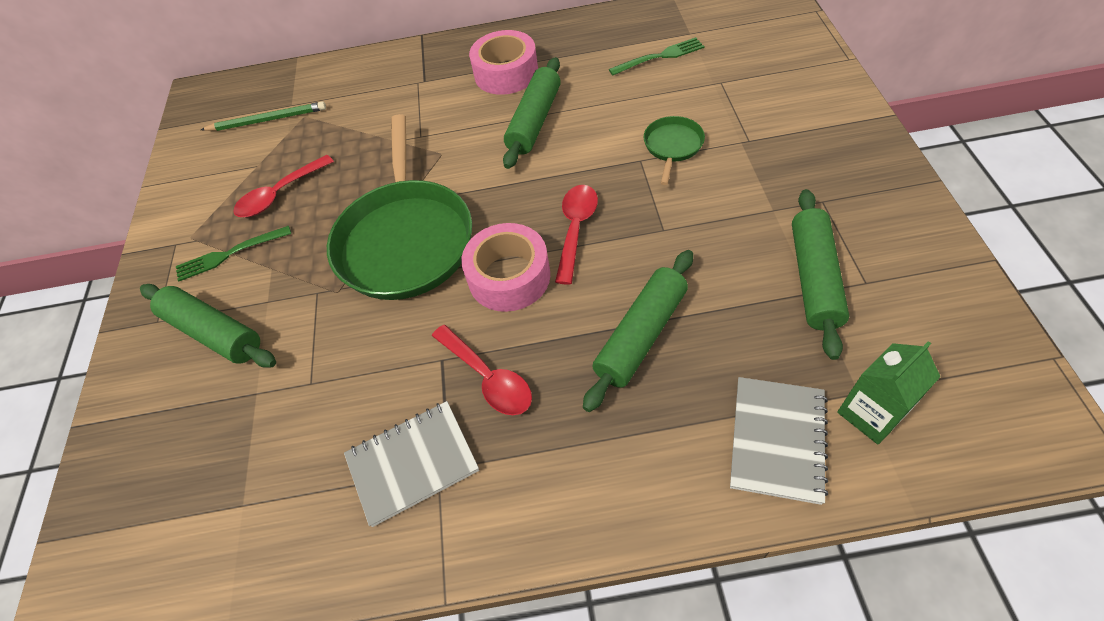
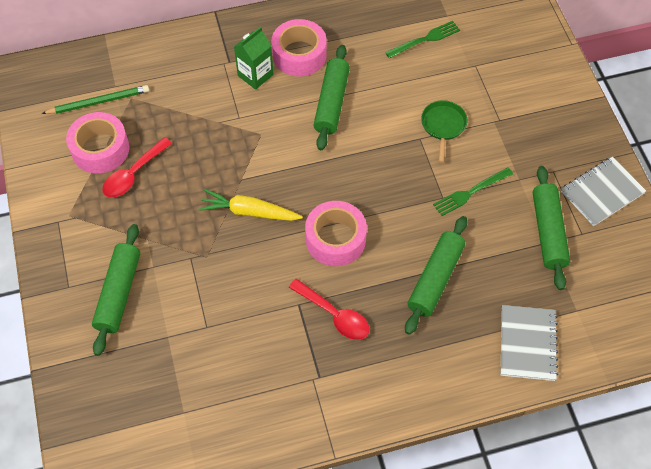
camera: 15 degrees left, 5 degrees up
green rolling pin [140,284,276,368] -> green rolling pin turned 75 degrees clockwise [92,224,140,356]
green fork [176,226,291,282] -> green fork moved to [433,167,513,216]
green pan [327,114,472,300] -> yellow carrot [198,189,303,221]
grey notebook [344,401,479,527] -> grey notebook moved to [561,157,646,226]
red spoon [555,185,598,285] -> none
green carton [837,341,941,444] -> green carton moved to [234,26,274,90]
none -> pink tape [66,112,129,174]

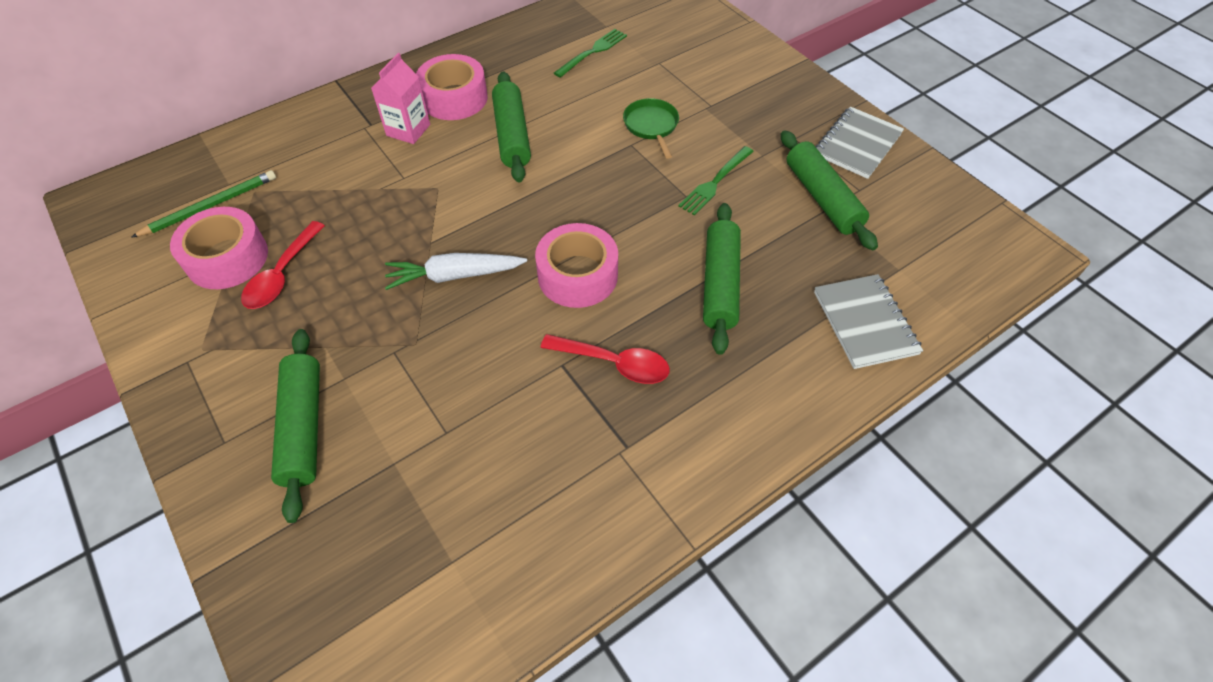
camera: 20 degrees left, 5 degrees down
yellow carrot [198,189,303,221] -> white carrot [385,253,527,290]
green carton [234,26,274,90] -> pink carton [371,53,430,144]

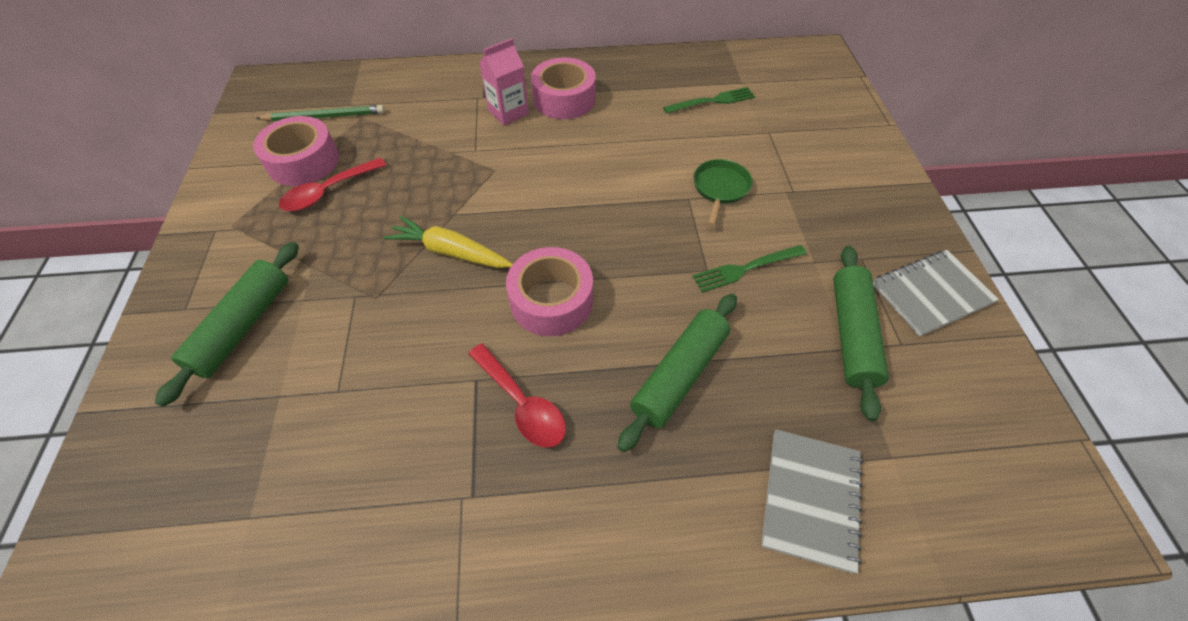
camera: 30 degrees right, 0 degrees up
white carrot [385,253,527,290] -> yellow carrot [383,216,513,268]
green rolling pin [492,72,531,182] -> none

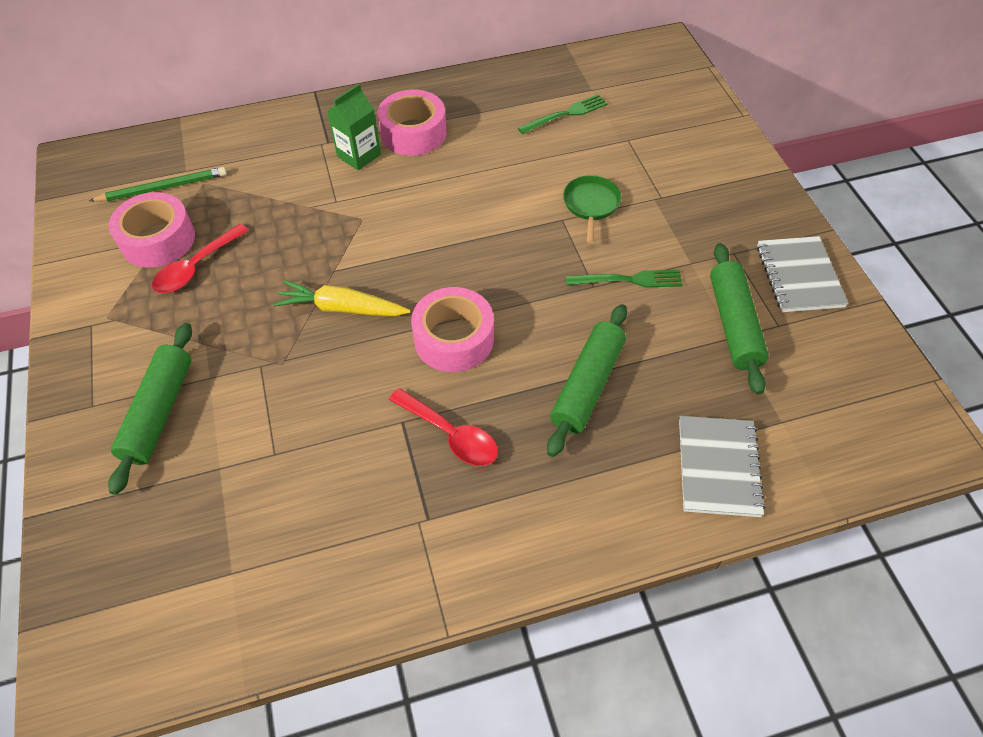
camera: 10 degrees left, 0 degrees up
pink carton [479,38,529,125] -> green carton [327,84,381,171]
green fork [692,245,807,293] -> green fork turned 150 degrees counterclockwise [566,270,683,288]
grey notebook [873,250,999,336] -> grey notebook turned 60 degrees counterclockwise [757,236,848,312]

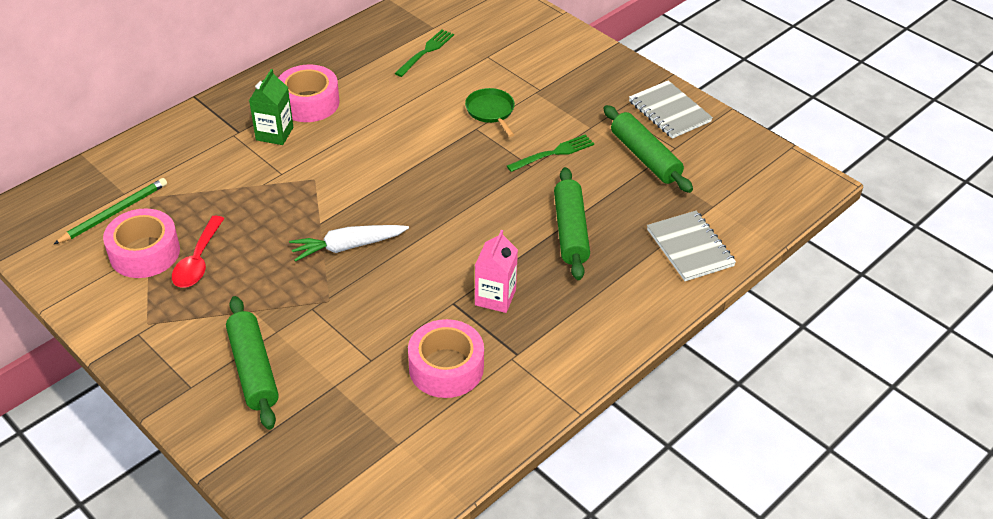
camera: 30 degrees left, 10 degrees down
yellow carrot [274,280,410,316] -> white carrot [289,225,409,262]
red spoon [389,388,498,466] -> pink carton [475,230,518,313]
pink tape [411,287,494,372] -> pink tape moved to [408,319,484,398]

